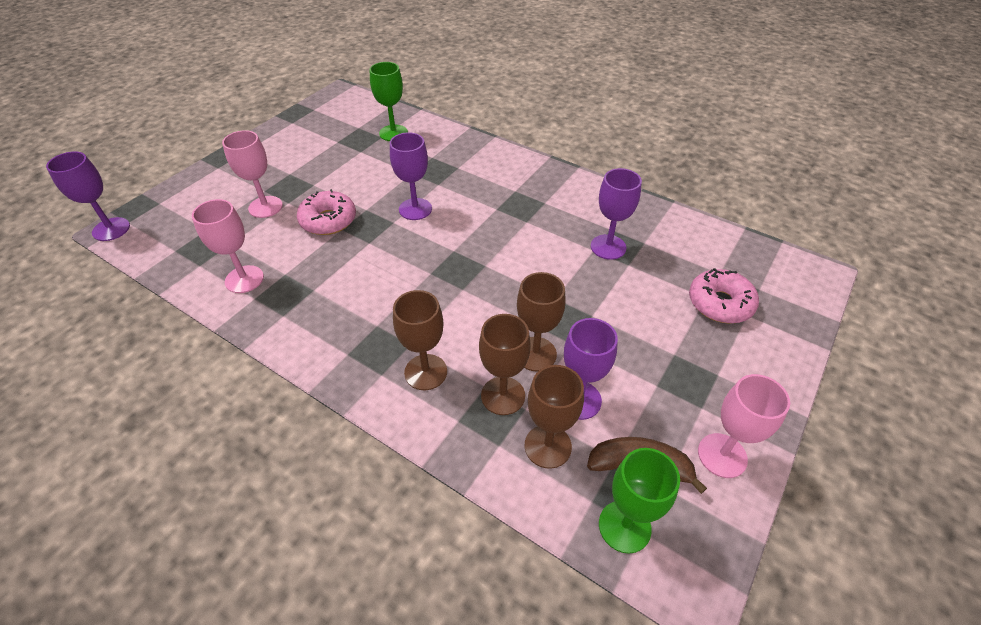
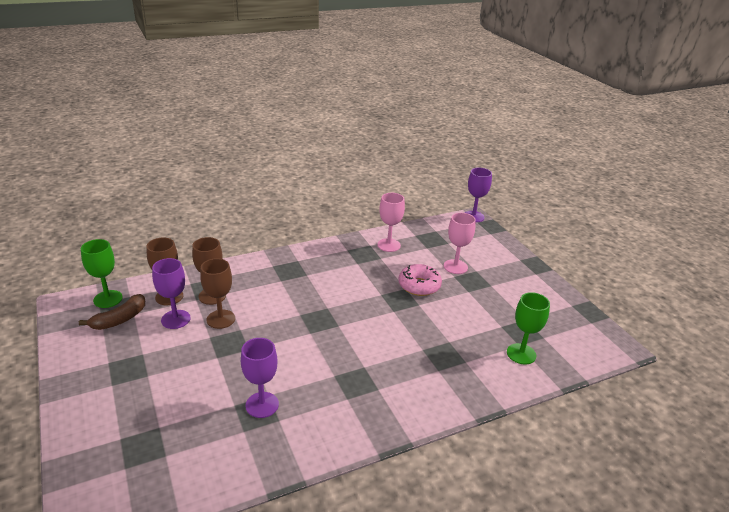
camera: 120 degrees right, 15 degrees down
purple goblet [390,132,432,220] -> none
brown goblet [393,290,447,390] -> none
pink donut [689,268,759,324] -> none
pink goblet [698,374,790,478] -> none

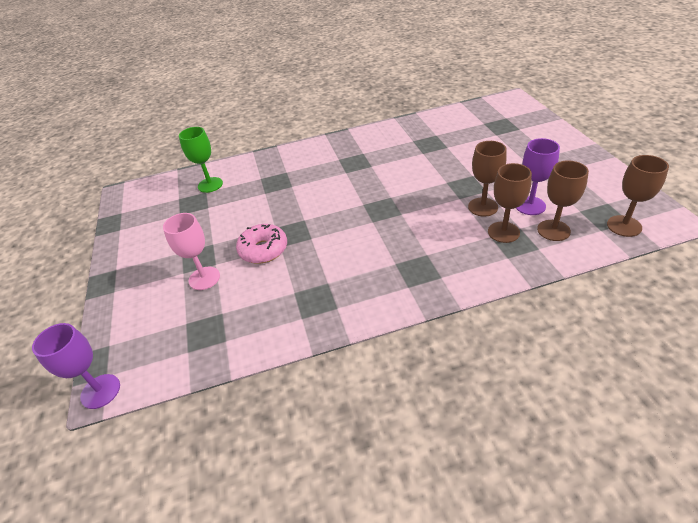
camera: 165 degrees left, 10 degrees up
brown banana [79,294,145,330] -> none
green goblet [81,239,123,308] -> brown goblet [607,155,669,237]
purple goblet [241,338,279,418] -> none
pink goblet [377,193,405,252] -> none

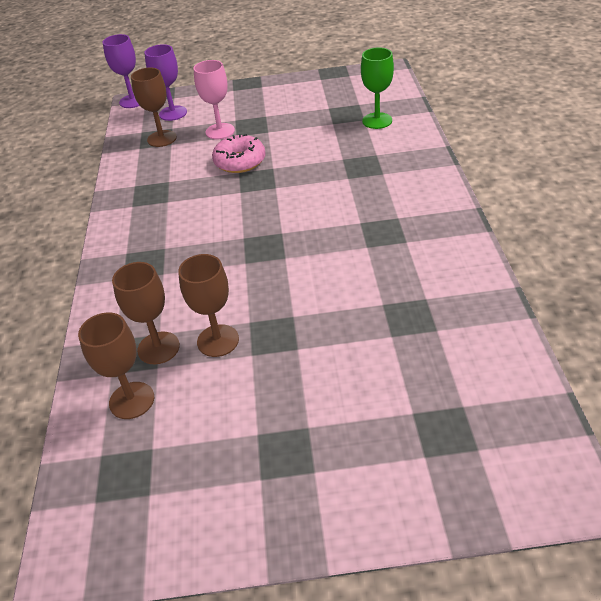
camera: 100 degrees right, 0 degrees up
purple goblet [516,138,560,215] -> purple goblet moved to [144,44,187,121]
brown goblet [607,155,669,237] -> brown goblet moved to [131,68,177,147]

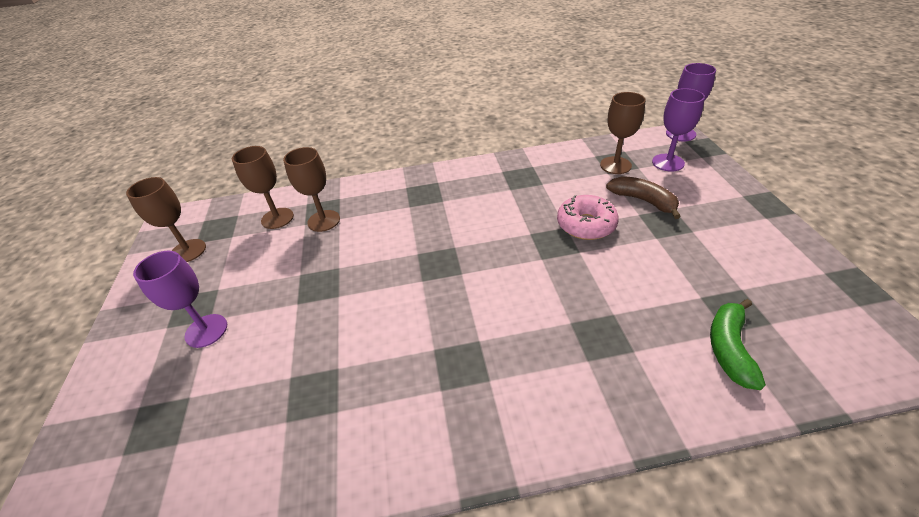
camera: 85 degrees right, 0 degrees up
brown goblet [178,254,239,357] -> brown goblet moved to [126,177,206,262]
pink goblet [194,60,235,139] -> brown banana [606,176,681,219]
green goblet [361,48,394,129] -> green banana [710,299,766,390]
none -> purple goblet [133,251,227,348]

